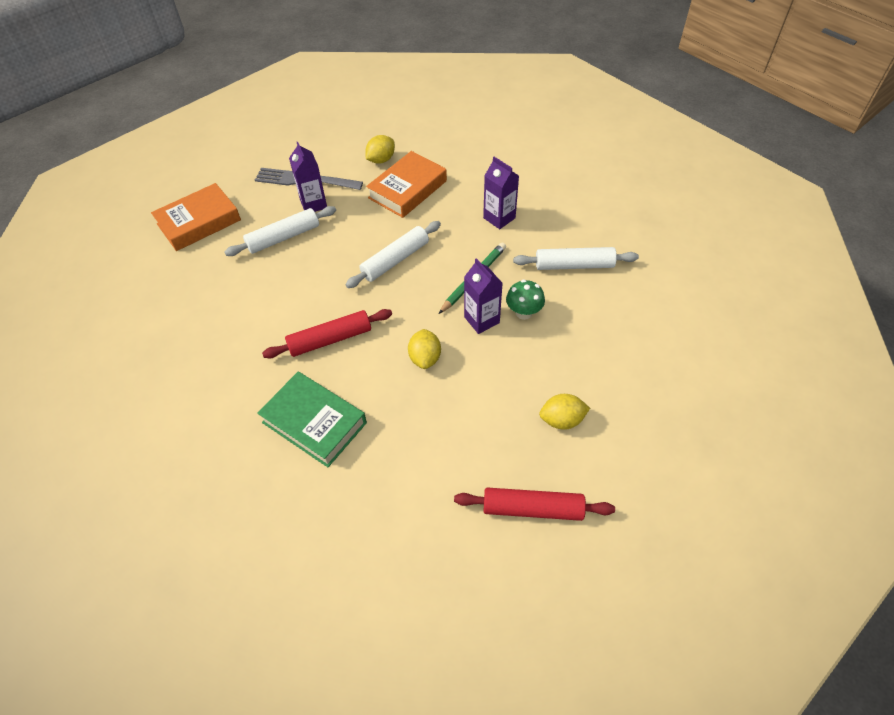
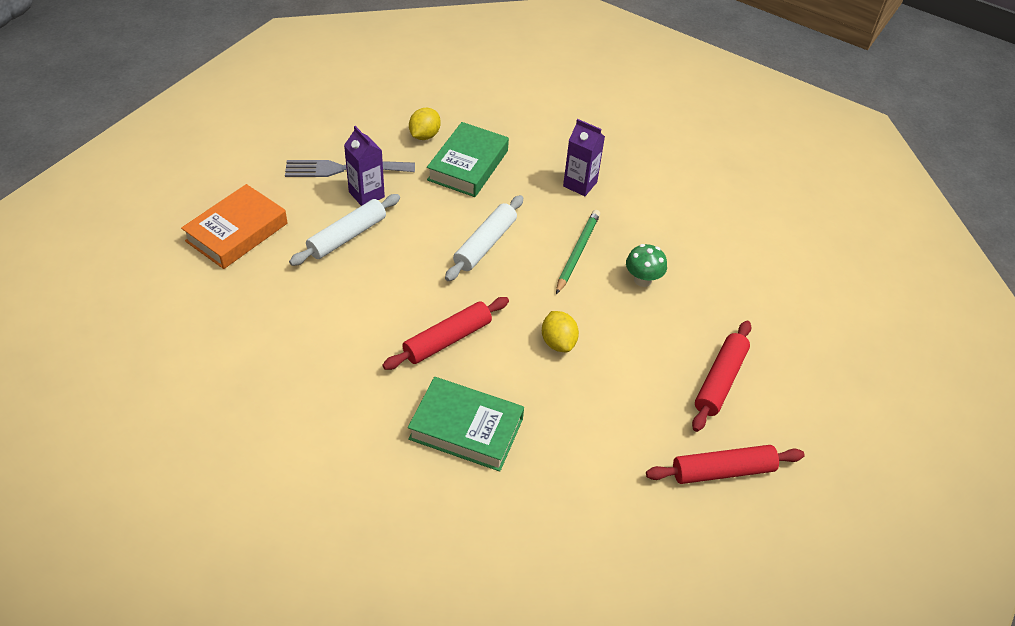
camera: 20 degrees left, 5 degrees down
orange book [366,151,447,218] -> green book [427,122,509,197]
purple carton [464,258,503,334] -> none
white rolling pin [513,247,639,270] -> none
yellow lemon [539,394,590,430] -> red rolling pin [692,321,751,432]

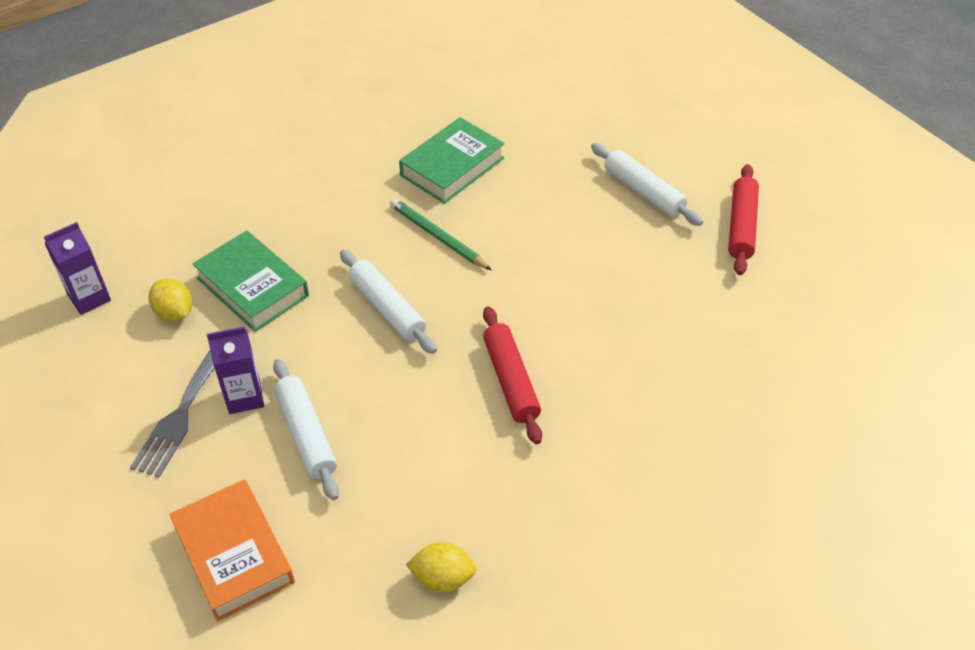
camera: 65 degrees left, 0 degrees up
green book [408,377,524,472] -> green book moved to [399,117,505,204]
yellow lemon [542,311,579,352] -> yellow lemon moved to [406,542,477,592]
purple carton [563,119,605,196] -> purple carton moved to [44,222,111,315]
green mushroom [626,244,667,287] -> none
red rolling pin [692,321,751,432] -> white rolling pin [591,143,703,226]

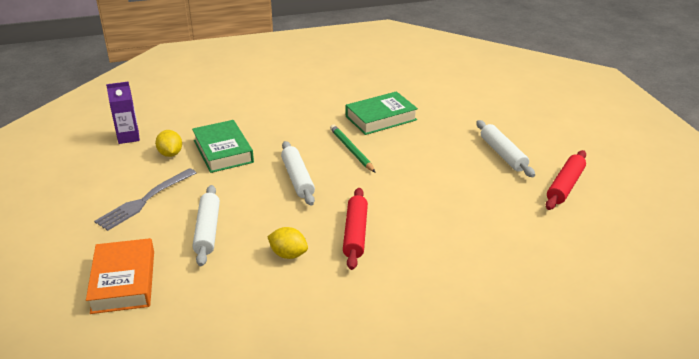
camera: 20 degrees right, 15 degrees down
purple carton [207,326,264,414] -> none
yellow lemon [406,542,477,592] -> yellow lemon moved to [267,227,308,259]

